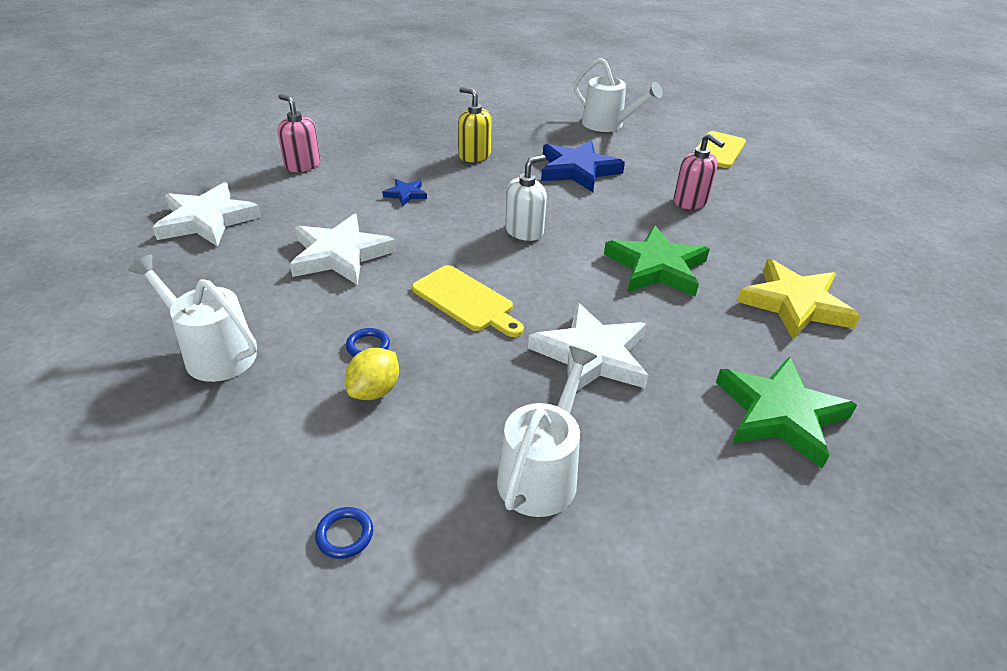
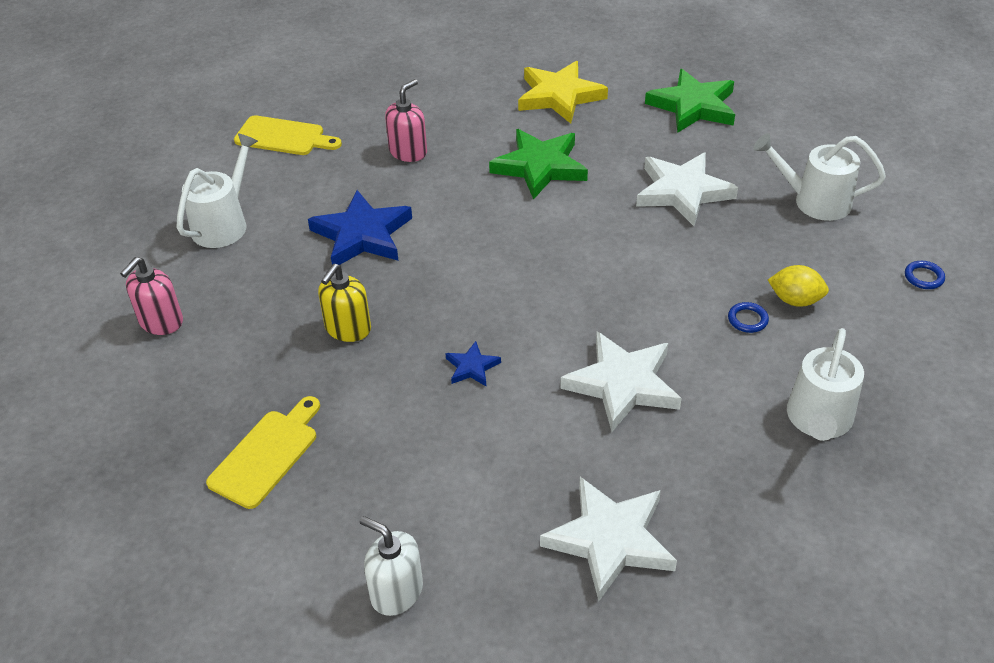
camera: 100 degrees left, 5 degrees up
pink soap dispenser [278,94,321,172] -> pink soap dispenser moved to [120,257,183,335]
yellow cutting board [412,265,524,337] -> yellow cutting board moved to [206,396,320,509]
white soap dispenser [505,155,547,241] -> white soap dispenser moved to [360,516,423,616]

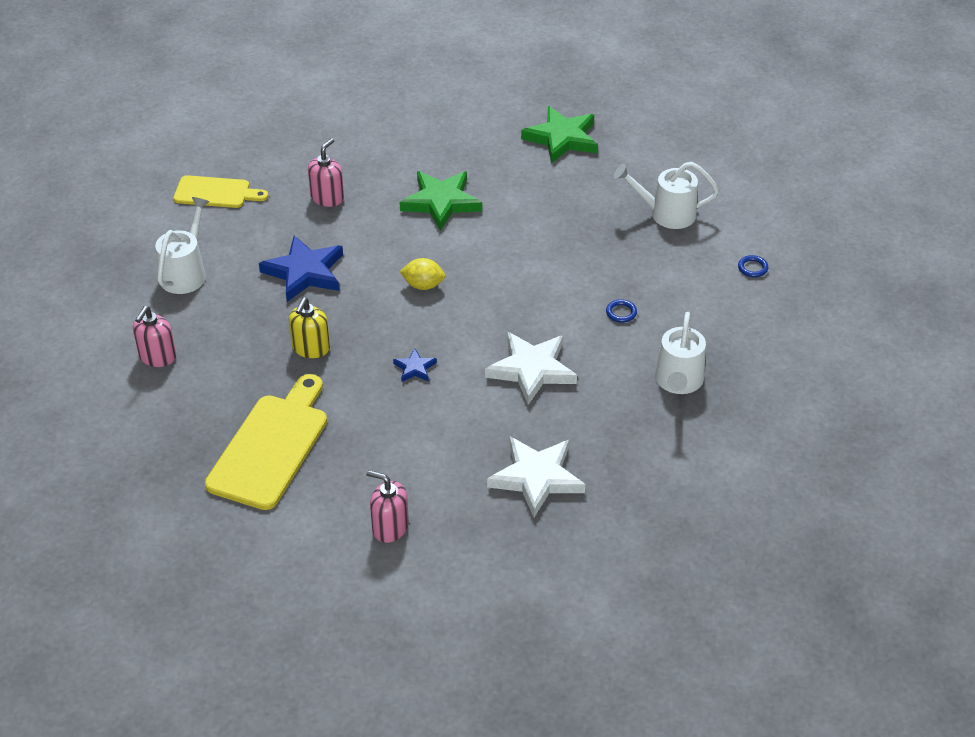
camera: 10 degrees left, 0 degrees up
yellow cutting board [206,396,320,509] -> yellow cutting board [205,374,327,510], size x1.62
white soap dispenser [360,516,423,616] -> pink soap dispenser [366,470,409,543]
yellow star [518,61,608,124] -> none
white star [636,153,738,226] -> none
yellow lemon [768,265,829,307] -> yellow lemon moved to [400,258,445,290]

